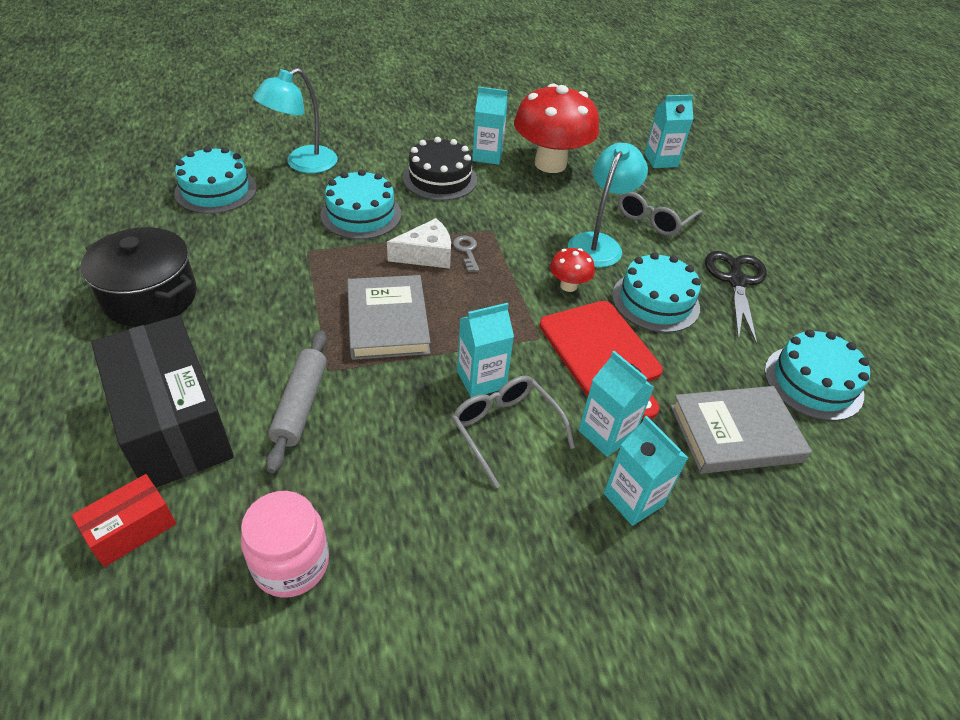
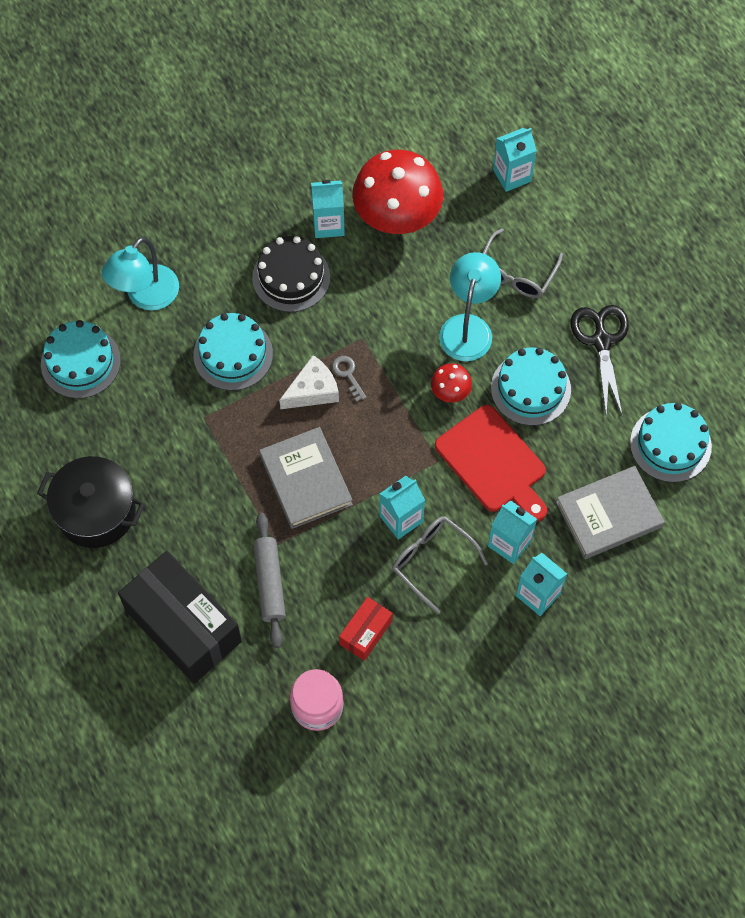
camera: 10 degrees left, 20 degrees up
red box [72,474,176,567] -> red box moved to [339,597,393,661]

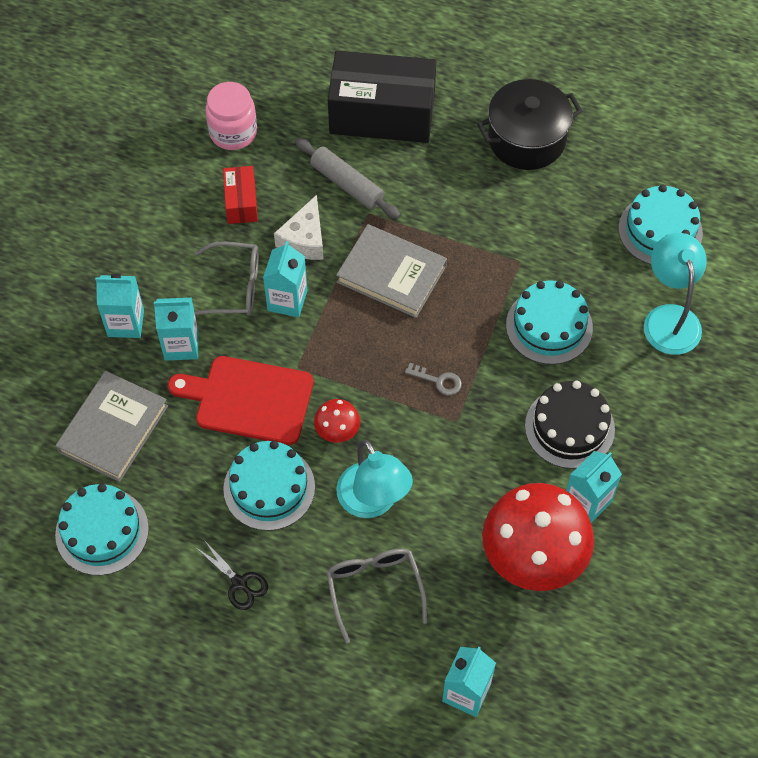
camera: 140 degrees right, 5 degrees down
white cheese [279,355,339,409] -> white cheese moved to [274,195,323,260]
black scissors [570,305,629,415] -> black scissors [195,540,268,610], size x0.60

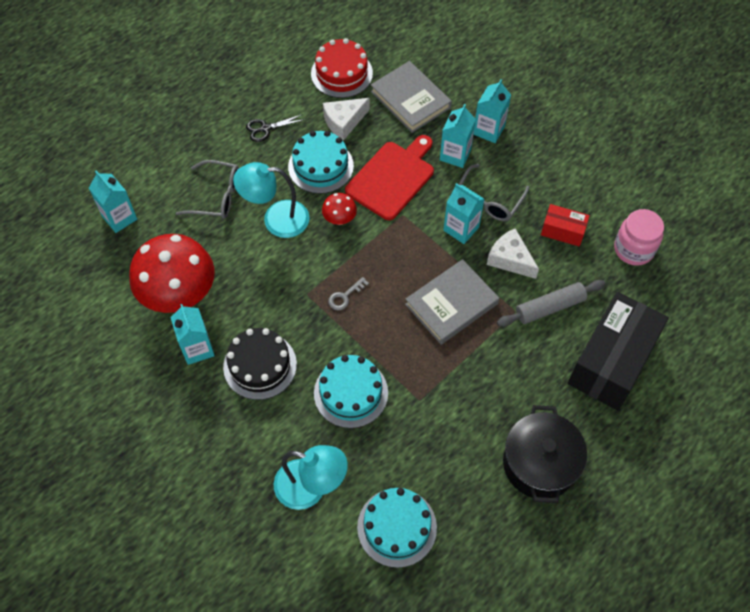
camera: 115 degrees right, 0 degrees up
turquoise cake [55,484,149,575] -> red cake [311,38,373,98]
none -> white cheese [323,98,370,141]

